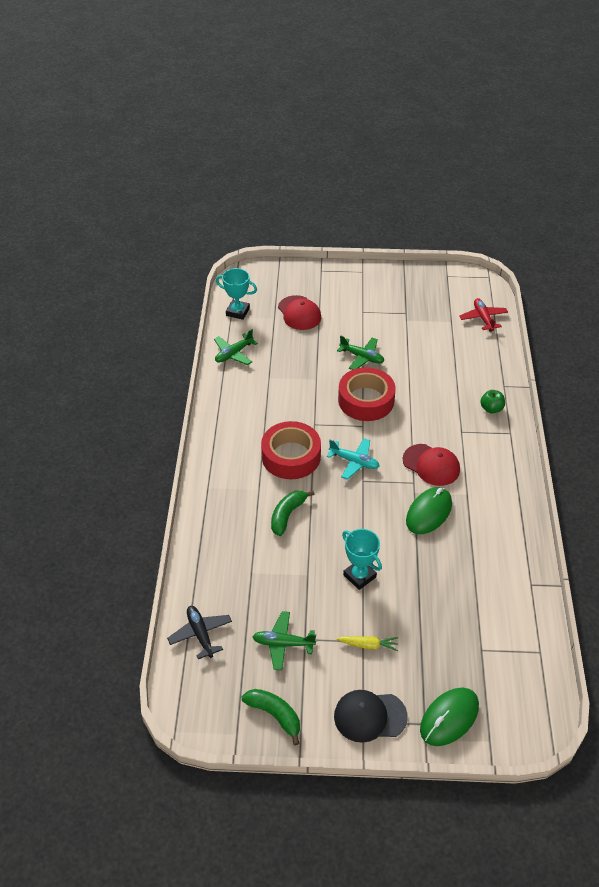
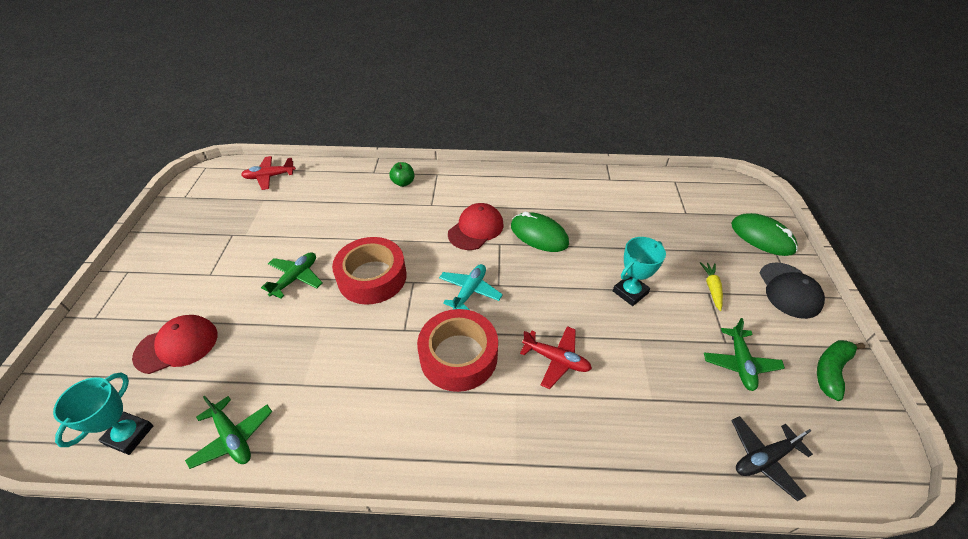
camera: 90 degrees left, 0 degrees up
green banana [271,490,315,536] -> red plane [520,326,592,389]

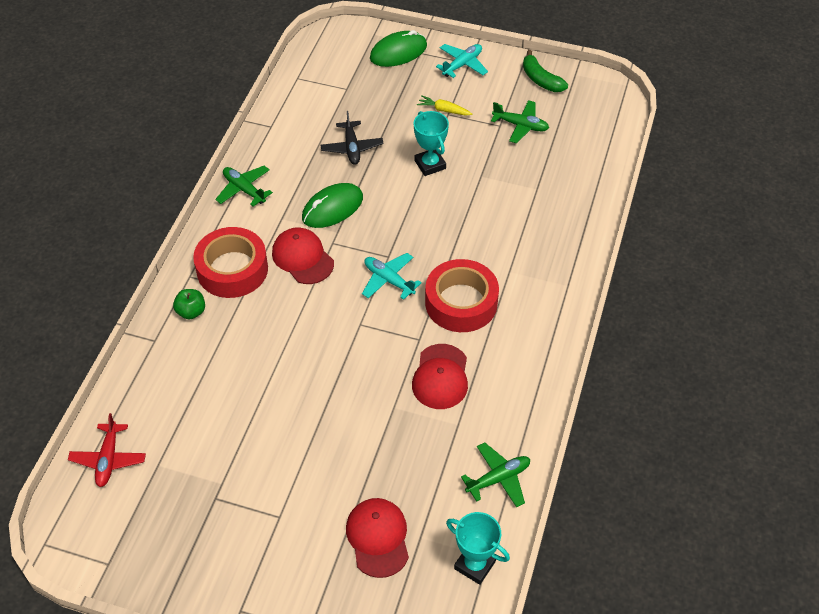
camera: 75 degrees left, 5 degrees up
green plane [261,252,323,298] -> green plane moved to [215,166,273,207]
red tape [332,237,407,305] -> red tape moved to [193,227,268,298]
red plane [520,326,592,389] -> none
black plane [731,416,813,501] -> black plane moved to [321,111,384,165]
black cap [759,262,825,319] -> turquoise plane [436,44,488,78]
none -> red cap [412,344,468,409]

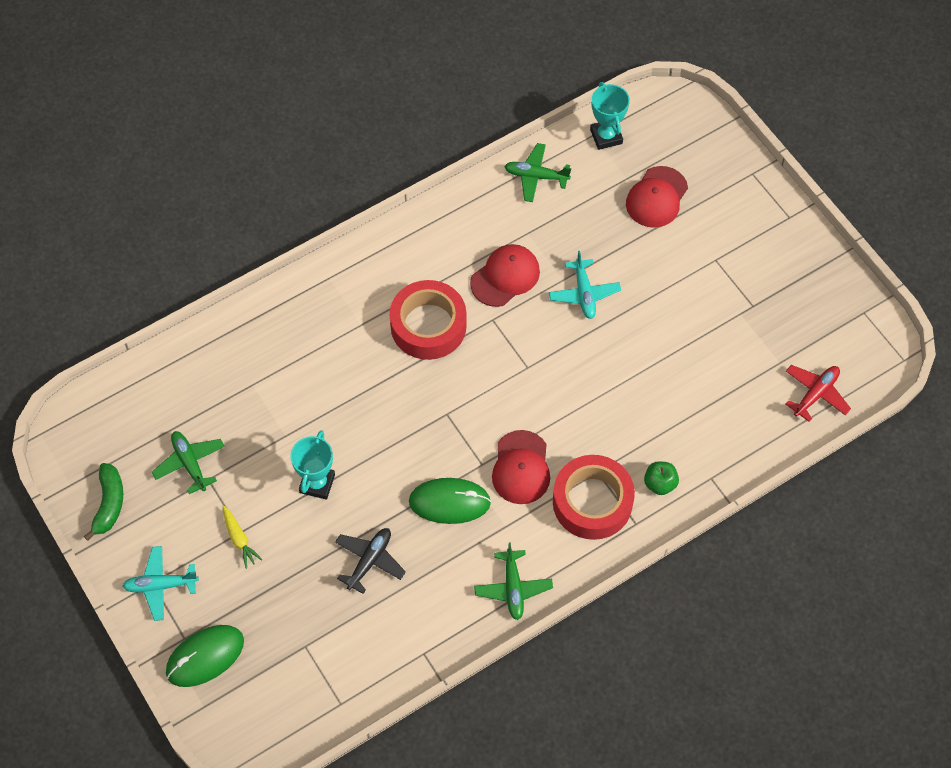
camera: 140 degrees left, 10 degrees up
turquoise plane [362,253,422,300] -> turquoise plane moved to [549,251,621,319]
green mouse [370,30,427,67] -> green mouse turned 45 degrees counterclockwise [166,625,244,687]

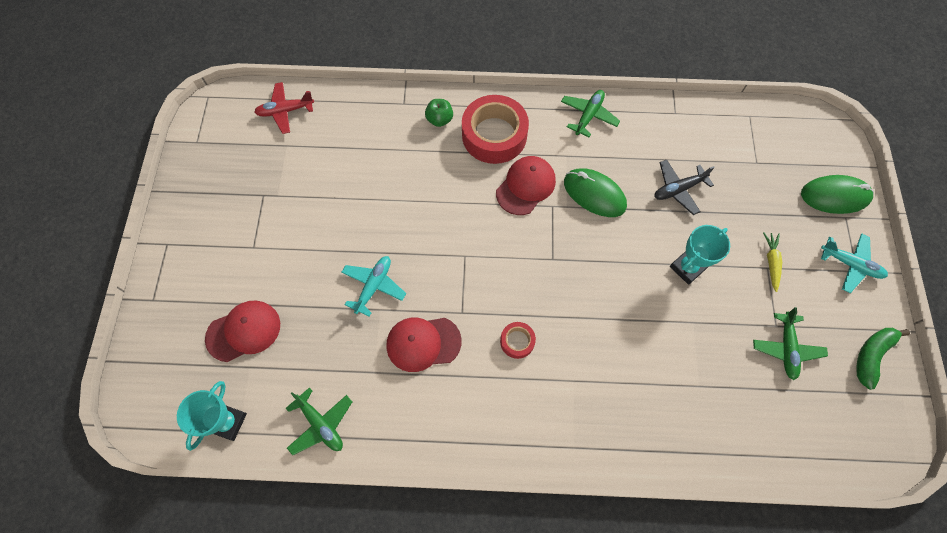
camera: 145 degrees left, 5 degrees up
red tape [389,280,467,360] -> red tape [500,322,536,359], size x0.46

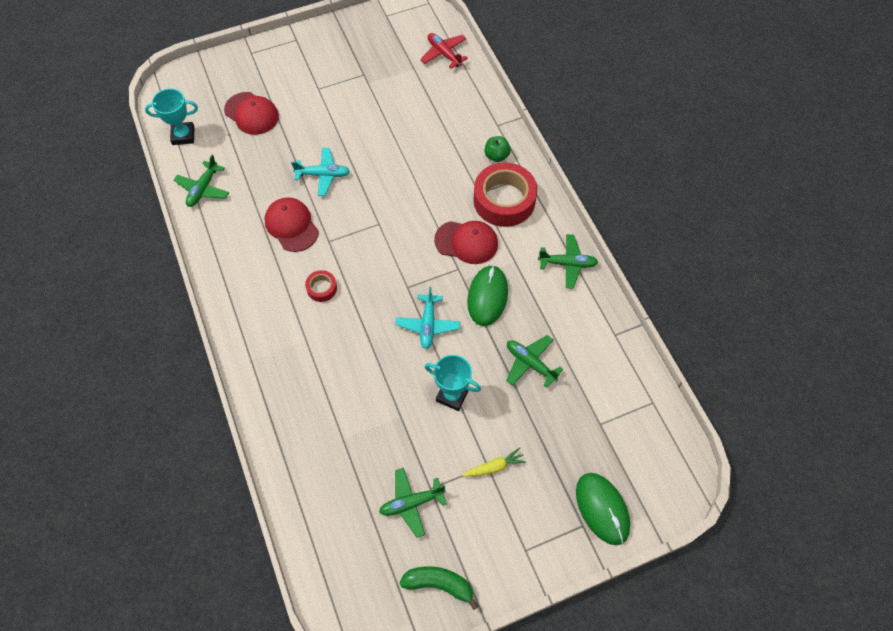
camera: 65 degrees right, 5 degrees down
black plane [654,159,715,215] -> green plane [506,335,563,388]
turquoise plane [821,234,888,293] -> turquoise plane moved to [396,287,460,349]

